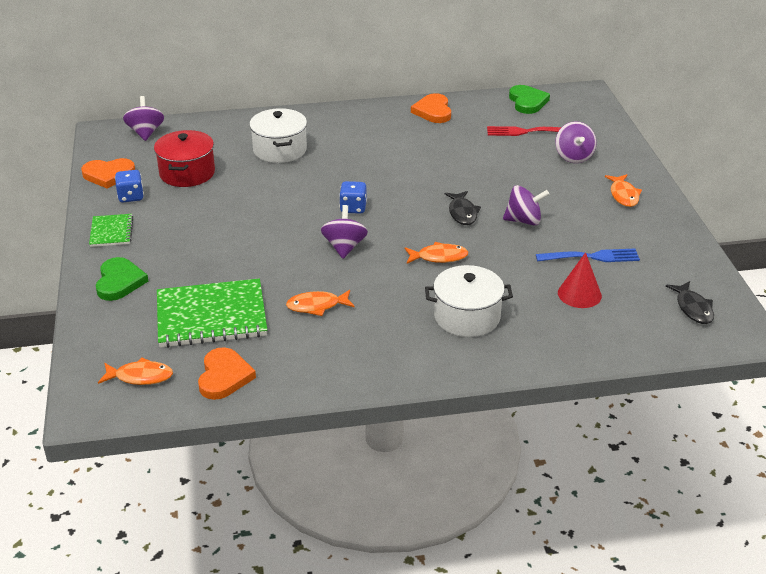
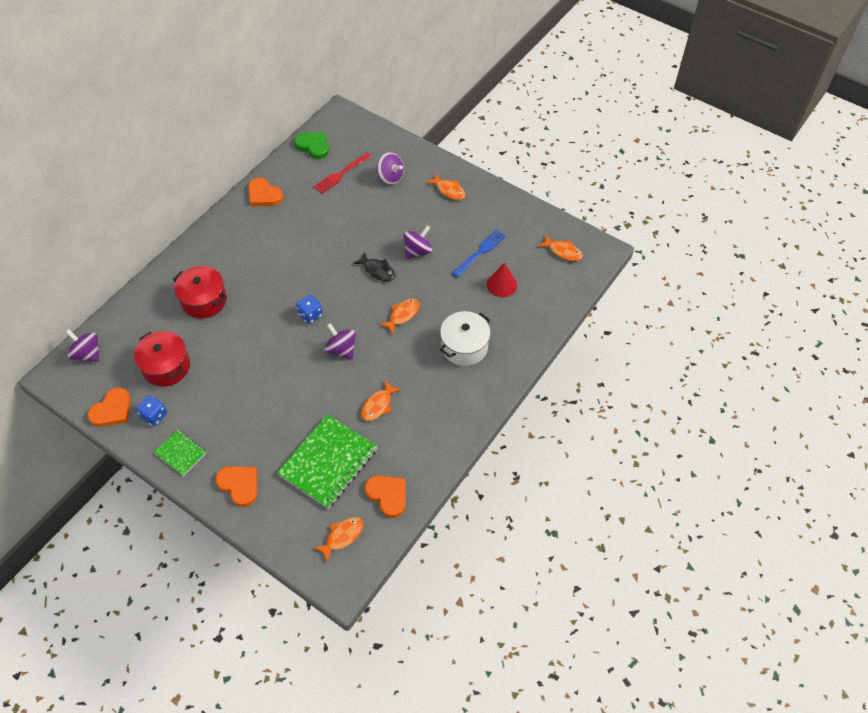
camera: 45 degrees left, 20 degrees up
green heart [96,257,148,301] -> orange heart [215,466,257,507]
white pot [249,108,307,163] -> red pot [173,266,227,319]
black fish [666,281,714,324] -> orange fish [538,234,583,261]

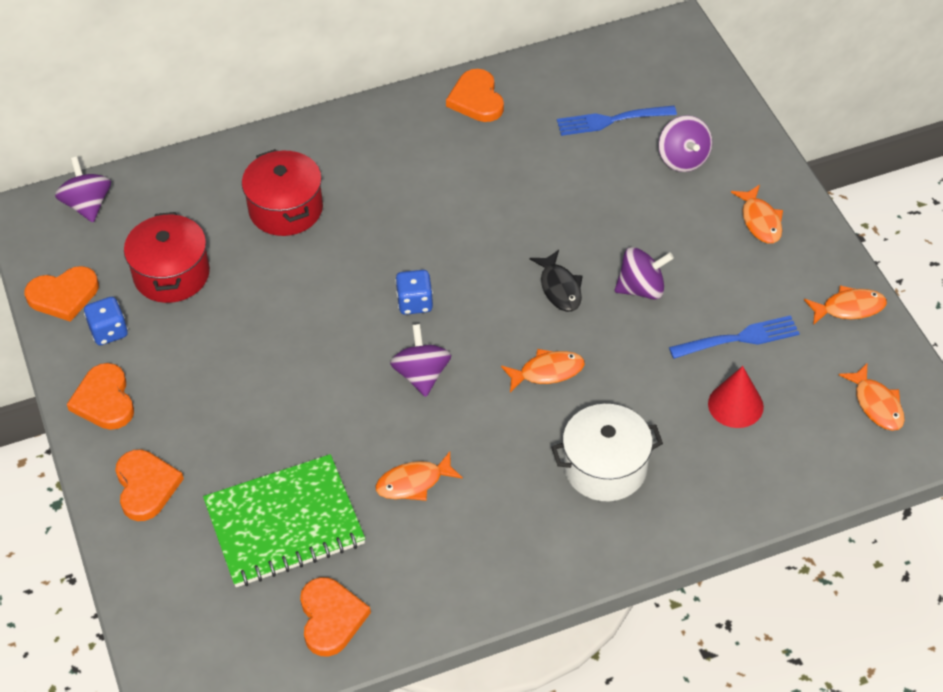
camera: 35 degrees right, 5 degrees down
green notebook [154,429,206,476] -> orange heart [67,363,134,430]
green heart [294,132,329,159] -> none
orange fish [313,517,363,563] -> orange fish moved to [804,285,887,325]
red fork [314,153,372,194] -> blue fork [557,106,677,136]

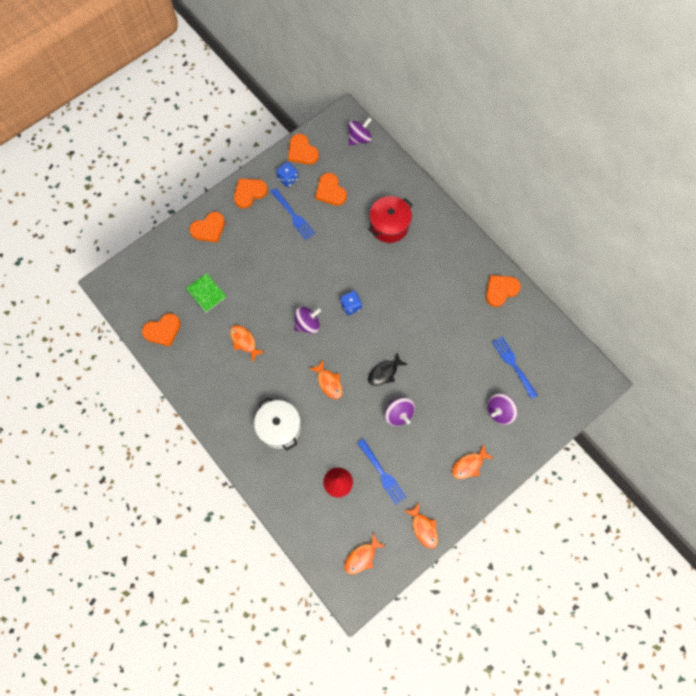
camera: 70 degrees right, 20 degrees up
red pot [124,212,210,303] -> orange heart [315,173,347,206]
green notebook [203,454,366,587] -> green notebook [186,273,227,313], size x0.51
none -> blue fork [271,188,315,240]

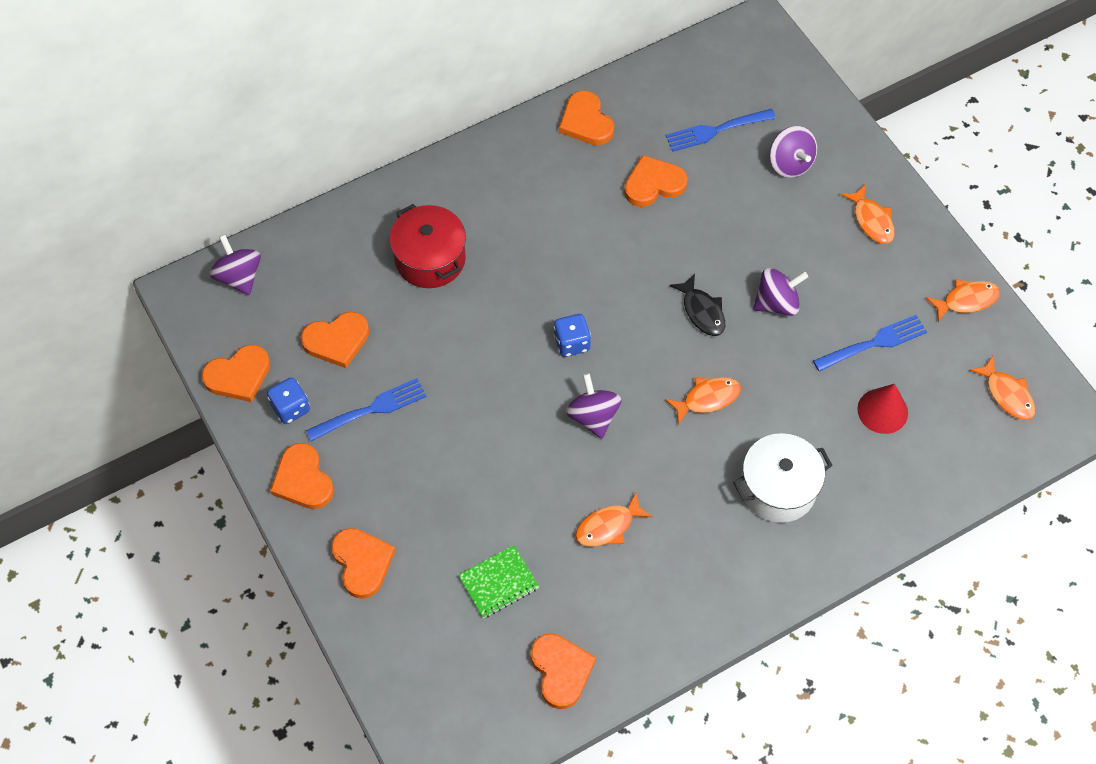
camera: 80 degrees left, 10 degrees down
none -> orange heart [624,155,688,207]

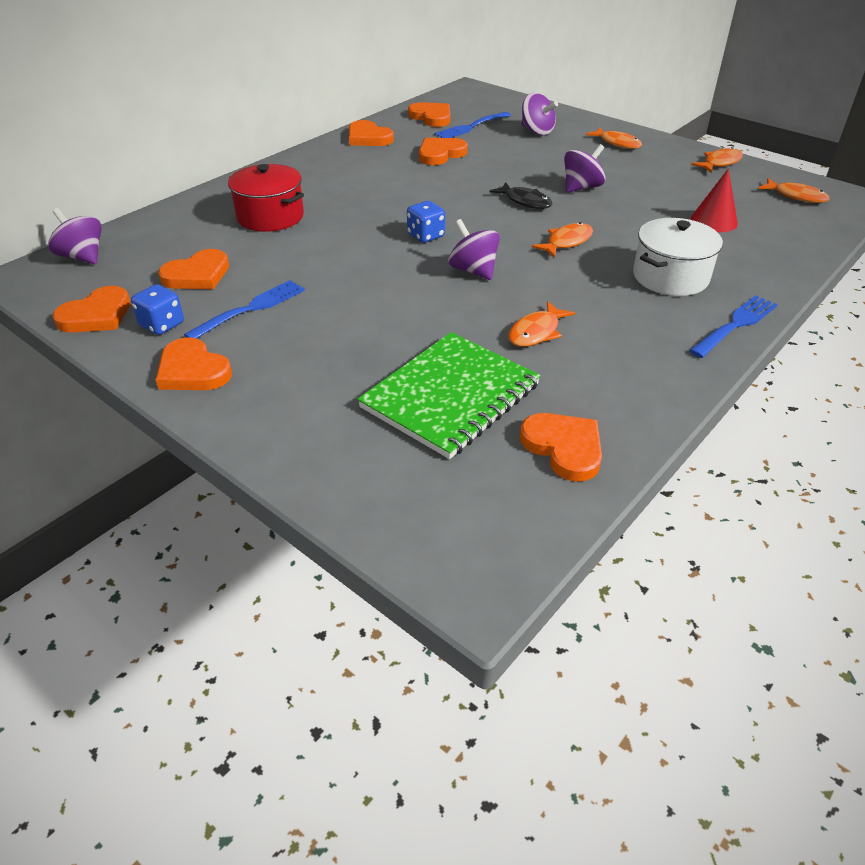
camera: 20 degrees left, 20 degrees down
orange heart [331,528,396,599] -> orange heart moved to [408,102,450,127]
green notebook [458,545,539,618] -> green notebook [357,332,541,459], size x1.94
blue fork [813,315,927,372] -> blue fork moved to [689,295,778,358]

